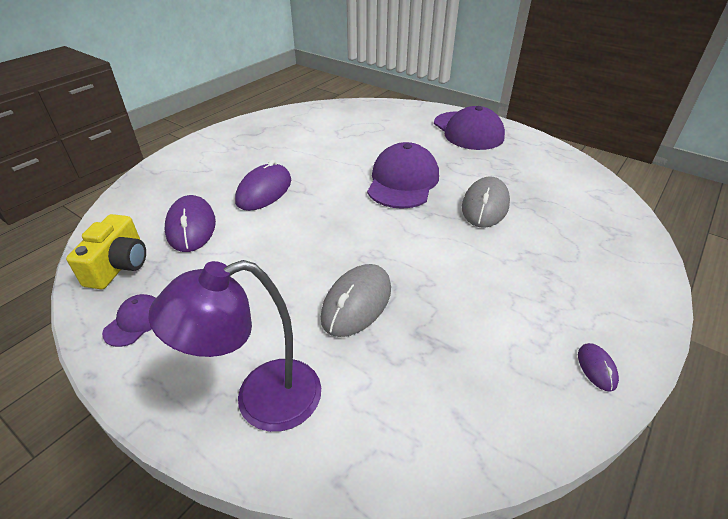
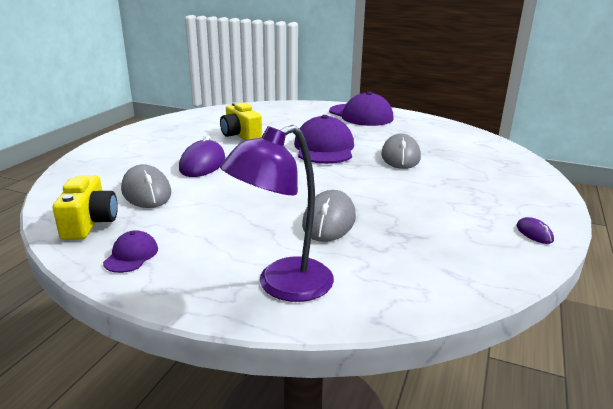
camera: 15 degrees left, 15 degrees down
purple mouse [165,195,216,252] -> grey mouse [121,164,171,208]
none -> yellow camera [220,102,262,140]

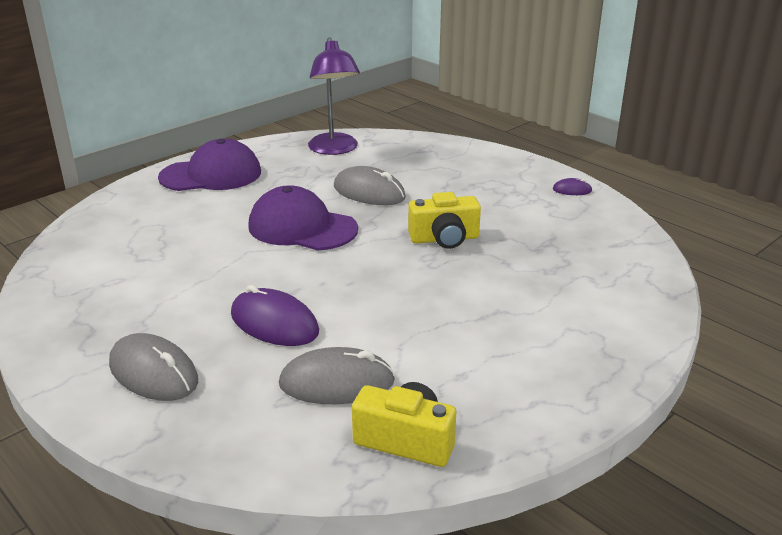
camera: 65 degrees left, 5 degrees up
purple cap [103,230,158,273] -> none
yellow camera [220,102,262,140] -> yellow camera moved to [408,192,481,249]
purple lamp [220,125,334,302] -> purple lamp moved to [308,37,360,155]
grey mouse [302,190,356,242] -> grey mouse moved to [109,333,198,401]

